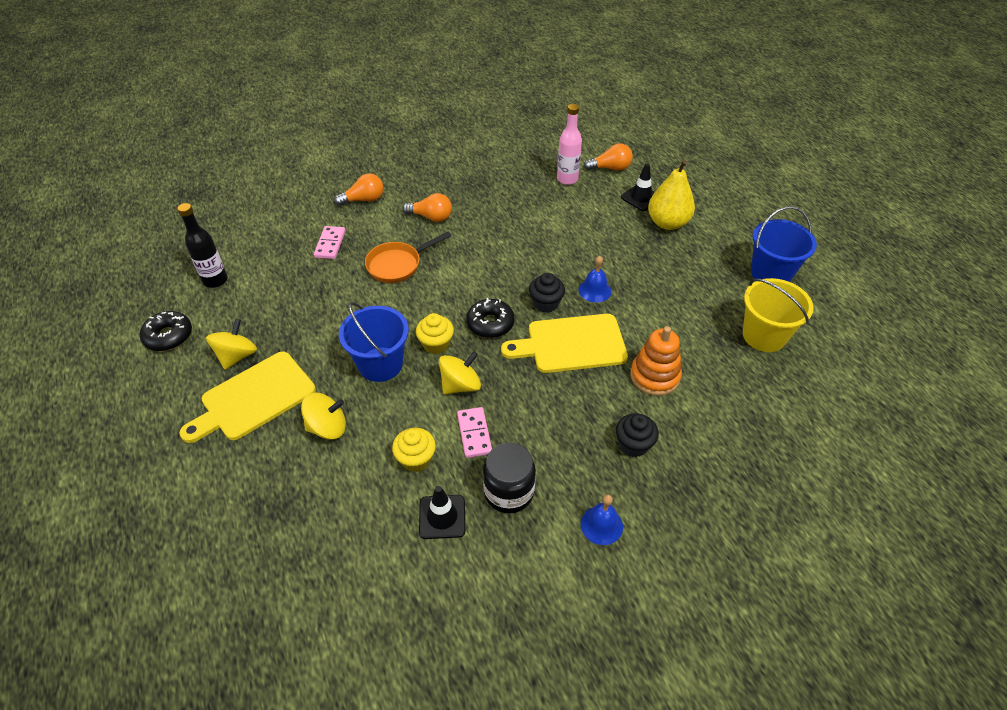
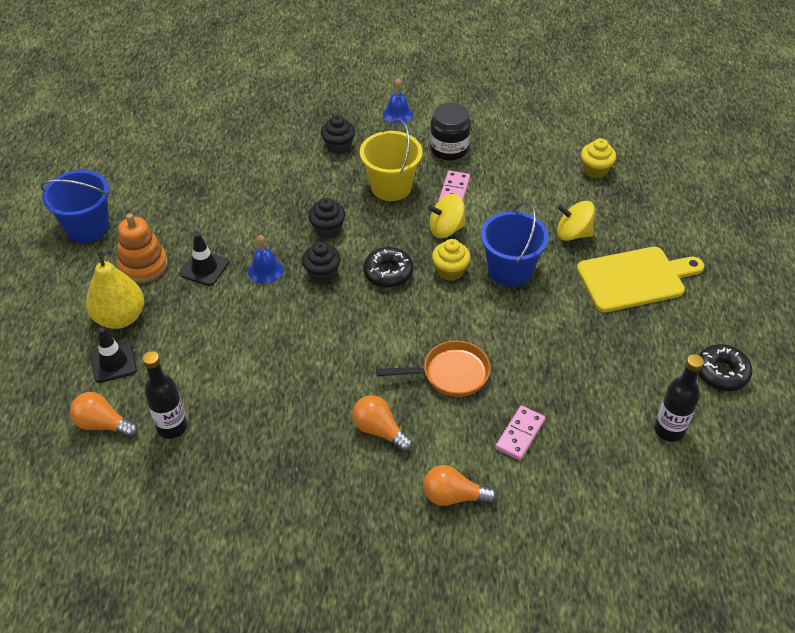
camera: 155 degrees left, 0 degrees up
yellow spinning top [206,319,257,370] -> none
yellow cupcake [392,428,436,472] -> yellow cupcake moved to [581,138,616,178]
black traffic cone [419,486,466,539] -> black traffic cone moved to [180,233,229,286]
yellow cutting board [501,314,628,373] -> black cupcake [308,198,345,239]
pink bottle [557,104,582,185] -> black bottle [142,351,187,439]
orange stacking toy [630,326,682,396] -> orange stacking toy moved to [117,213,168,283]
yellow bucket [743,278,814,352] -> yellow bucket moved to [360,119,422,201]

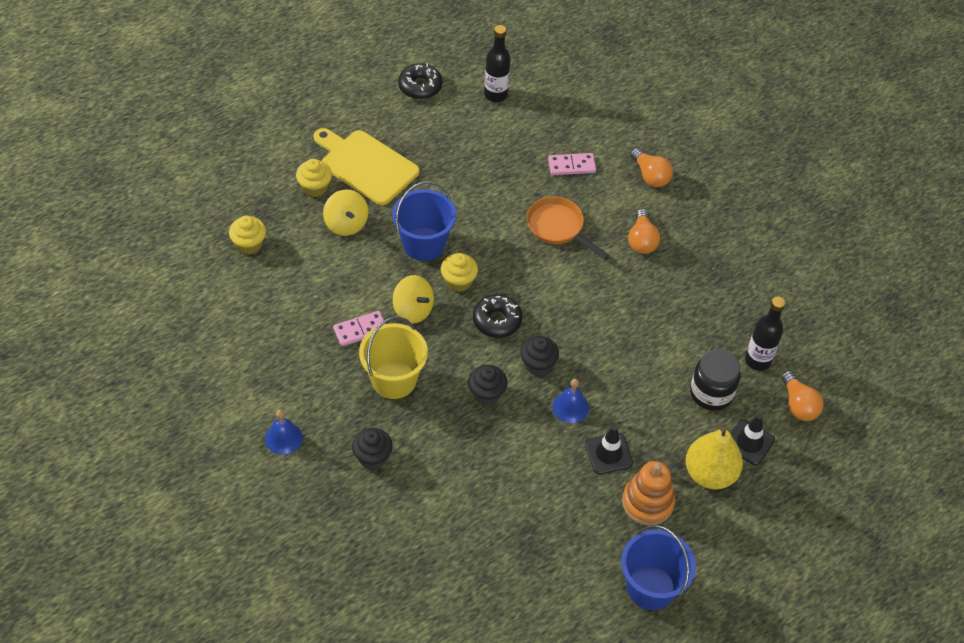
camera: 130 degrees left, 5 degrees up
black jar [430,103,471,161] -> black jar moved to [690,349,741,411]
none -> yellow cupcake [296,159,332,197]

